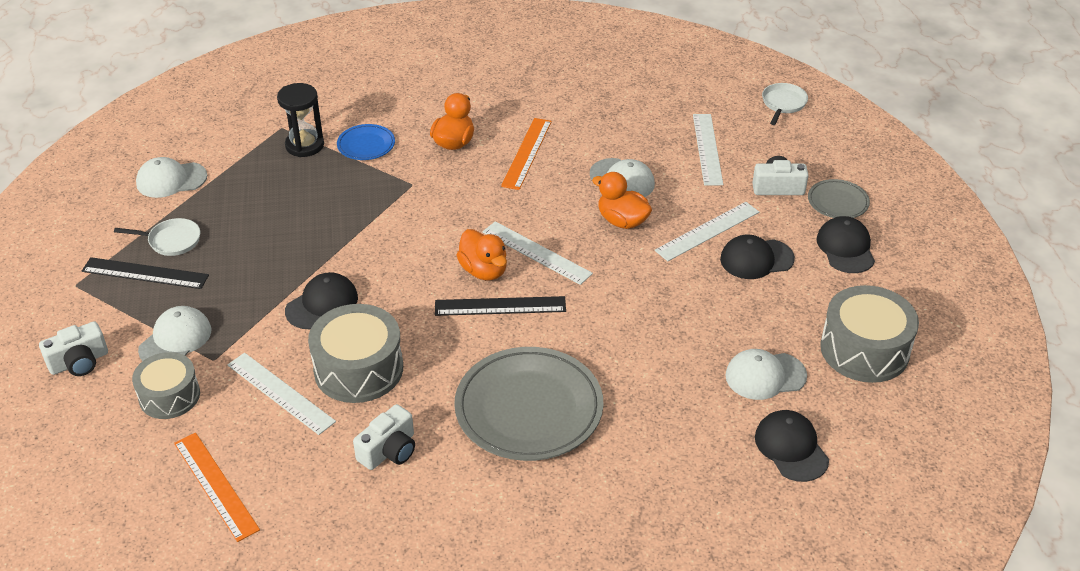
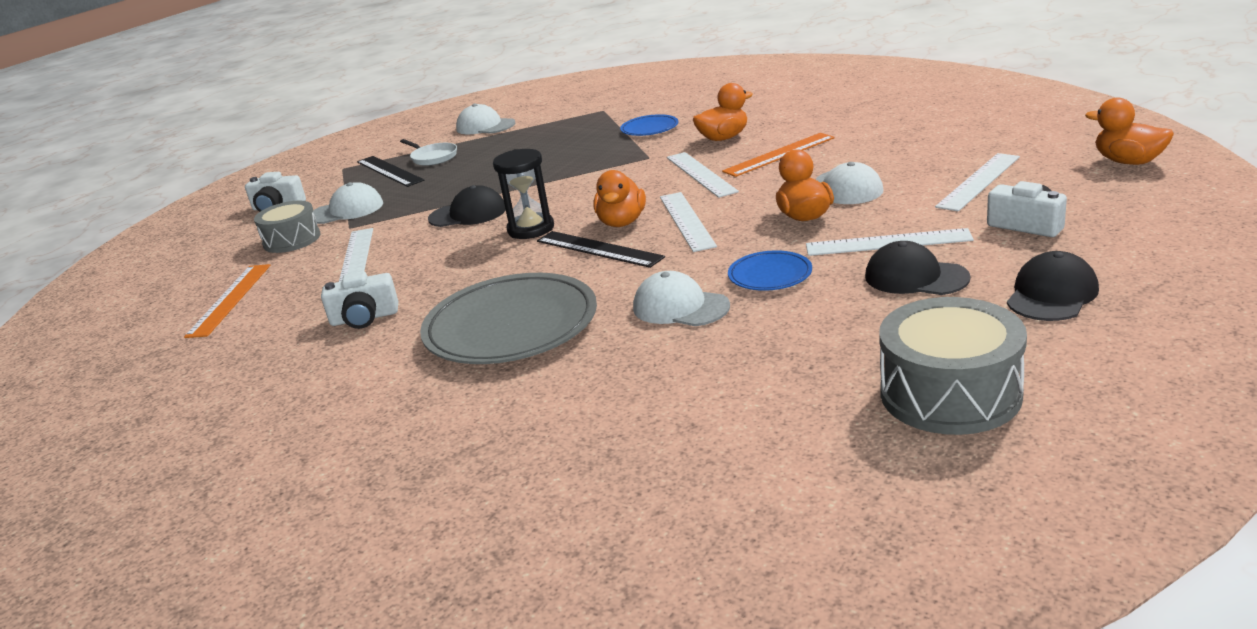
camera: 45 degrees right, 15 degrees down
black hourglass [277,83,324,157] -> black hourglass moved to [493,149,554,239]
grey drum [308,304,403,403] -> none
white cap [725,349,807,400] -> white cap moved to [633,271,730,326]
black cap [755,410,829,482] -> none
white pan [762,83,808,125] -> orange duck [1085,97,1174,165]
grey plate [808,179,870,218] -> none
none -> white ruler [667,152,739,198]
none -> blue plate [728,250,812,291]

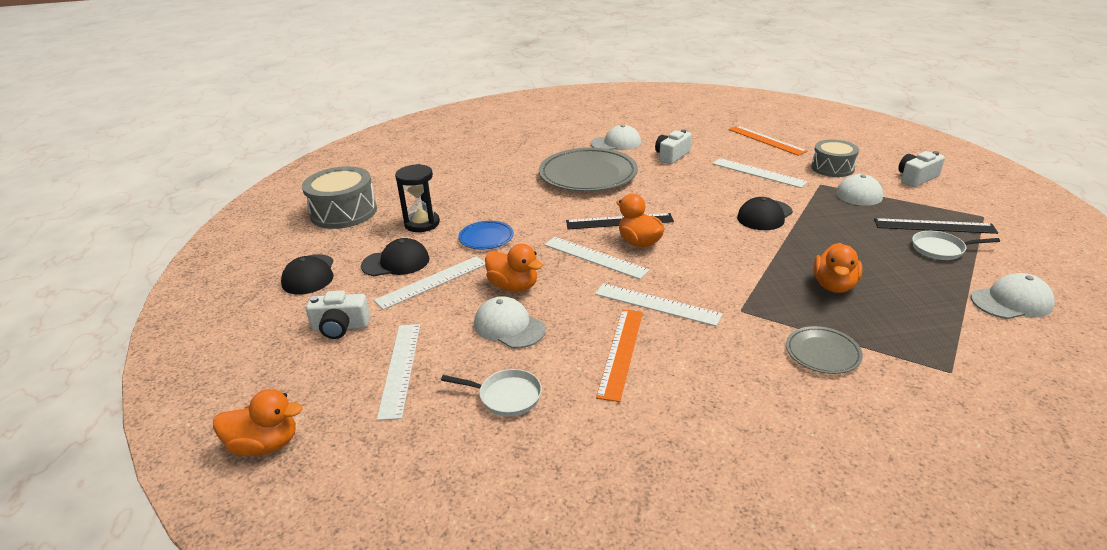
camera: 135 degrees right, 5 degrees up
black hourglass [493,149,554,239] -> black hourglass moved to [395,164,440,232]
blue plate [620,114,678,136] -> grey plate [786,326,863,374]
white cap [633,271,730,326] -> white cap moved to [590,125,641,150]
orange duck [693,83,753,141] -> orange duck moved to [813,243,863,293]
none -> white pan [441,369,542,416]

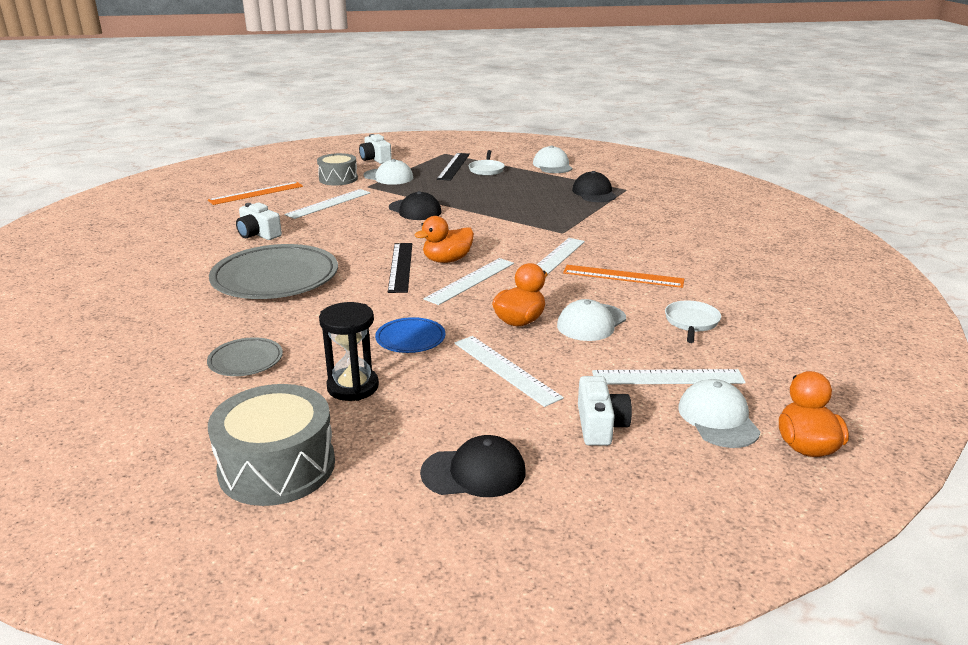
camera: 90 degrees left, 5 degrees down
black cap [361,238,429,276] -> black cap moved to [572,171,617,202]
white cap [590,125,641,150] -> white cap moved to [678,379,760,448]
grey plate [786,326,863,374] -> grey plate moved to [207,337,283,376]
orange duck [813,243,863,293] -> none

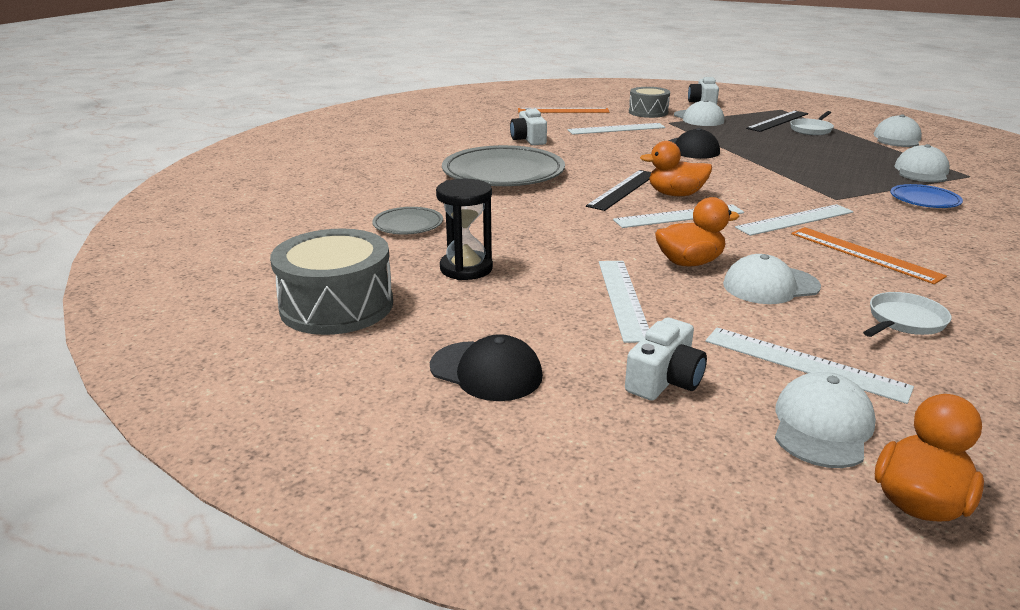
camera: 35 degrees right, 0 degrees up
blue plate [375,317,446,353] -> blue plate moved to [890,184,963,208]
black cap [572,171,617,202] -> white cap [894,144,950,182]

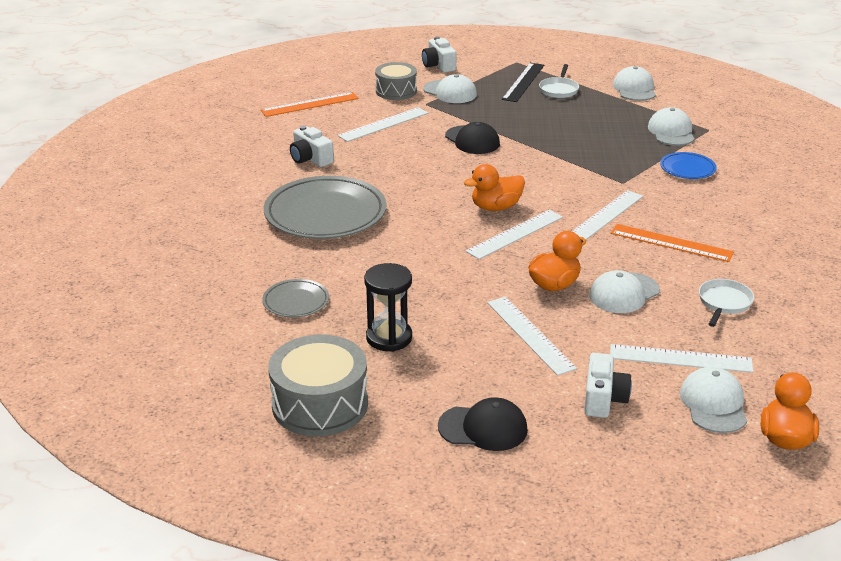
camera: 25 degrees left, 5 degrees up
black ruler [586,170,651,211] -> none

